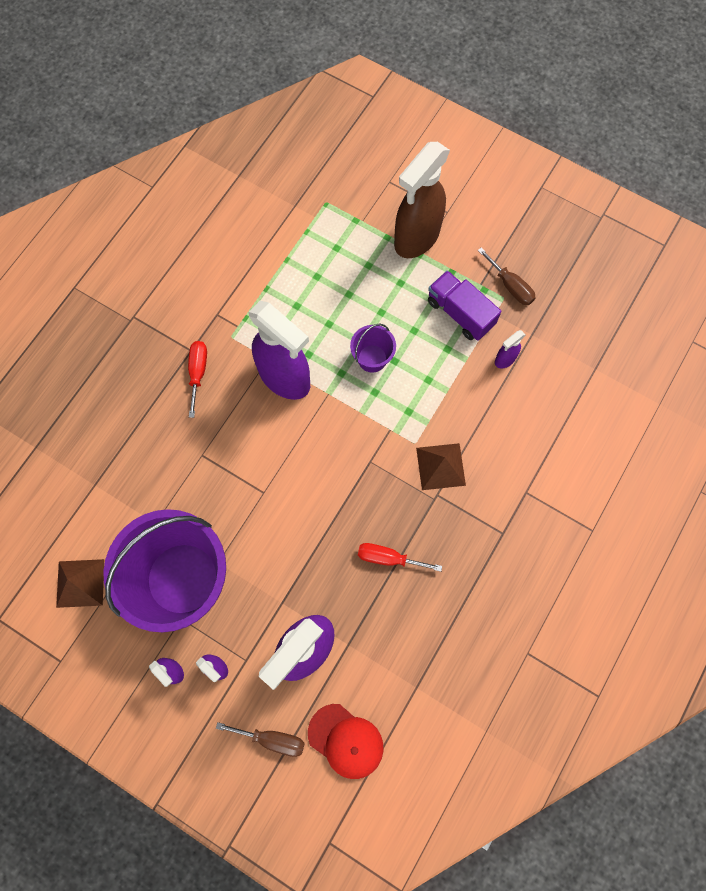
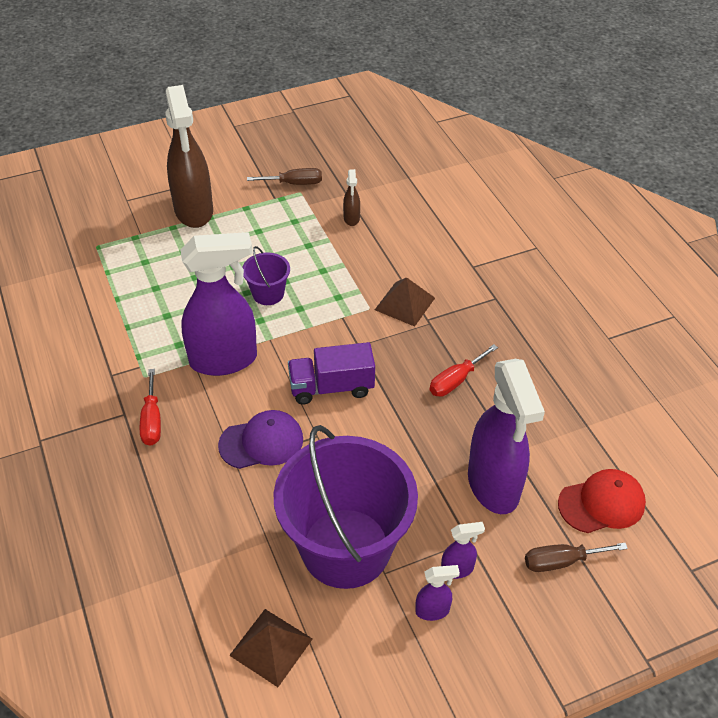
camera: 55 degrees left, 25 degrees down
red screwdriver [188,341,207,418] -> red screwdriver turned 135 degrees counterclockwise [140,369,161,446]
brown screwdriver [216,722,305,757] -> brown screwdriver turned 150 degrees counterclockwise [525,543,628,572]
purple truck [428,270,501,341] -> purple truck moved to [288,342,375,404]
purple spray bottle [495,330,526,369] -> brown spray bottle [343,169,360,226]
none -> purple cap [218,410,303,469]

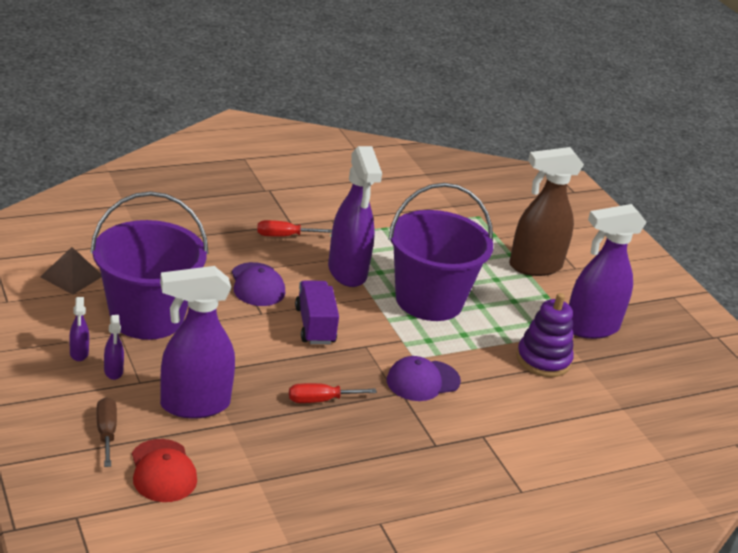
camera: 85 degrees right, 15 degrees down
purple bucket [242,246,290,305] -> purple bucket [388,183,493,321], size x2.30
brown screwdriver [247,168,322,185] -> purple spray bottle [569,204,647,339]
brown spray bottle [343,169,360,226] -> purple stacking toy [516,293,574,377]
brown pyramid [375,277,435,327] -> purple cap [387,356,461,401]
red screwdriver [430,344,498,397] -> red screwdriver turned 60 degrees counterclockwise [289,383,377,403]

